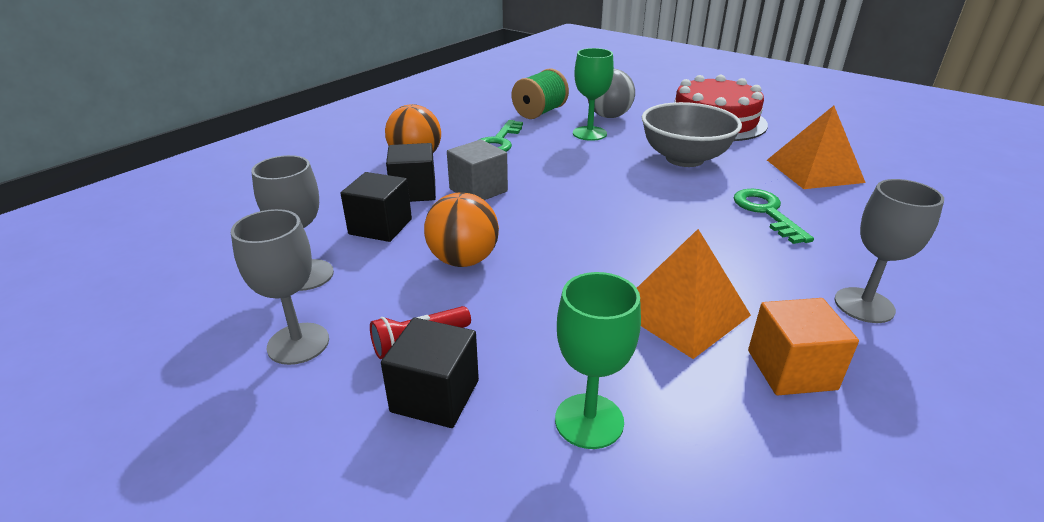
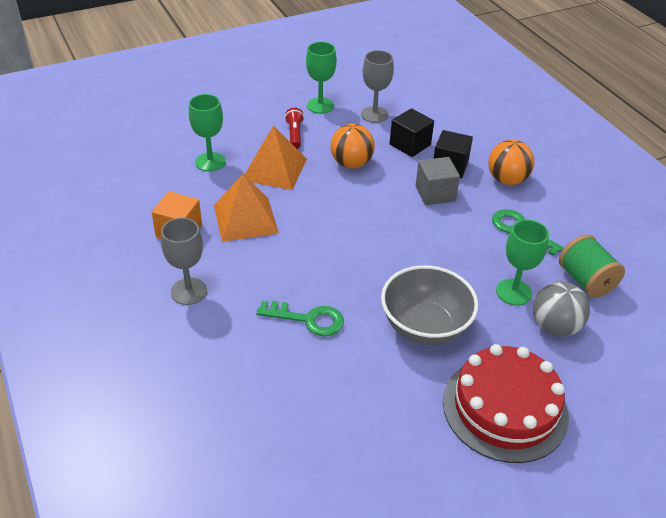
camera: 115 degrees right, 10 degrees up
grey goblet [231,209,329,365] -> green goblet [306,42,337,114]
black cube [381,317,479,428] -> none
orange pyramid [767,106,866,189] -> orange pyramid moved to [245,125,307,190]

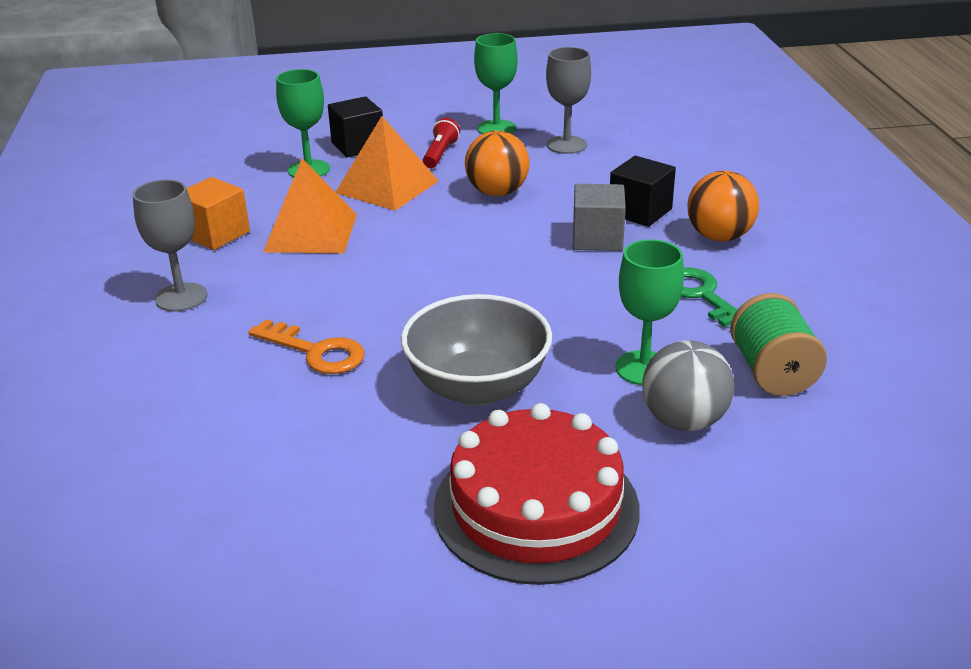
camera: 20 degrees right, 10 degrees down
green key [256,301,344,336] -> orange key [249,320,365,374]
black cube [390,108,434,157] -> black cube moved to [328,97,383,158]

